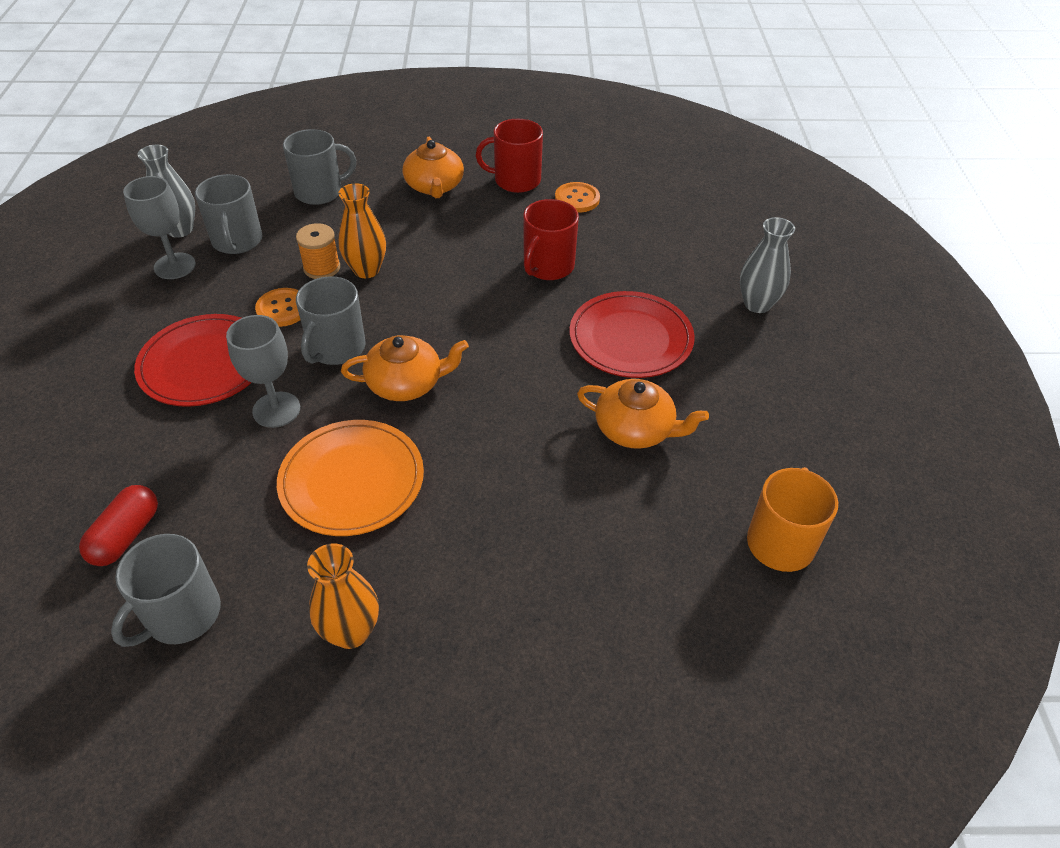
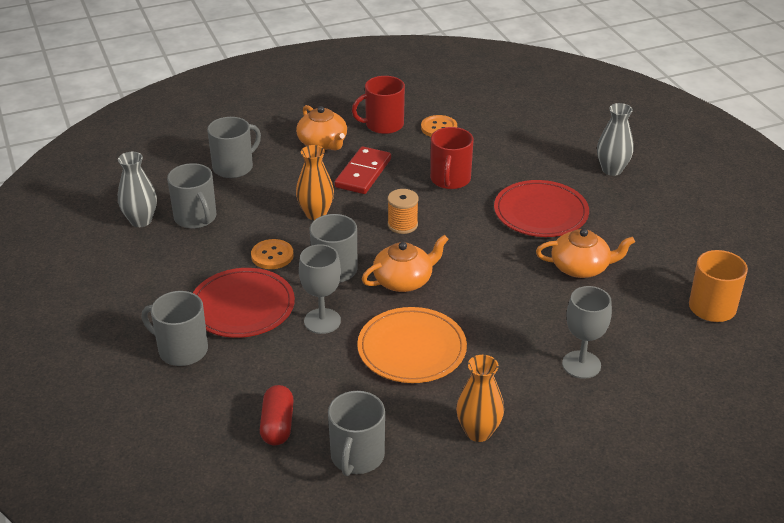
camera: 20 degrees left, 10 degrees down
grey goblet [123,176,196,279] -> grey goblet moved to [562,286,612,379]
orange spool [296,223,340,279] -> orange spool moved to [388,189,419,234]
none -> grey mug [142,291,208,366]
none -> red domino [335,146,391,194]

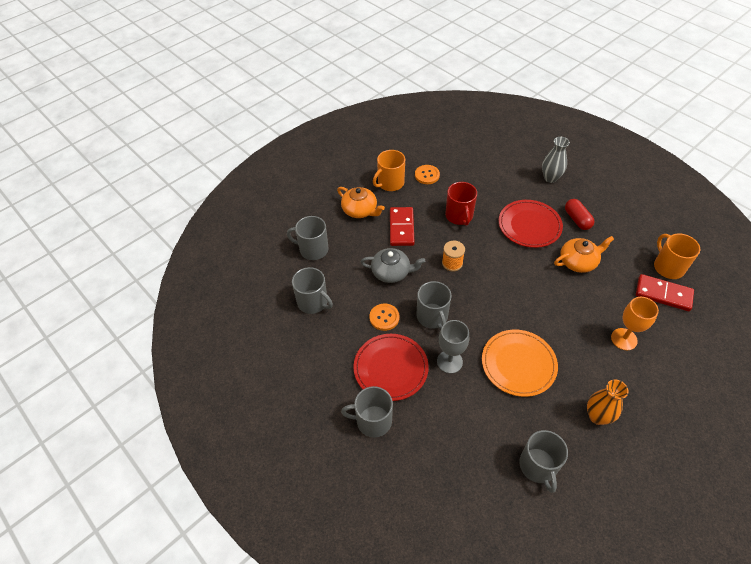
camera: 20 degrees left, 15 degrees up
grey vase [118,152,157,227] -> none
grey mug [207,117,261,178] -> grey mug turned 105 degrees counterclockwise [287,216,329,260]
red capsule [260,385,294,446] -> red capsule moved to [565,199,595,230]
orange vase [296,145,334,220] -> grey teapot [361,248,425,283]
red mug [352,76,405,134] -> orange mug [373,150,405,191]
orange teapot [362,235,449,292] -> none
grey goblet [562,286,612,379] -> orange goblet [611,297,659,350]
none -> red domino [636,274,694,311]

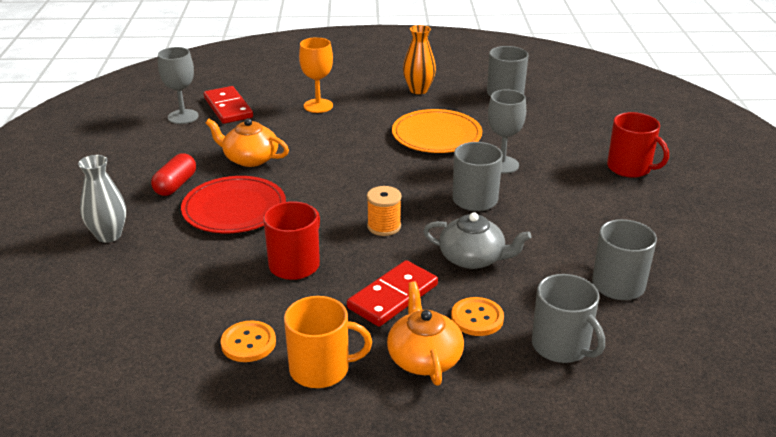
camera: 140 degrees left, 20 degrees down
grey mug [341,386,393,438] -> red mug [607,112,669,178]
red plate [353,334,429,401] -> none
grey teapot [361,248,425,283] -> grey teapot turned 150 degrees clockwise [423,212,531,269]
orange button [370,304,399,331] -> orange button moved to [451,297,504,336]
orange mug [654,233,700,279] -> grey goblet [158,47,199,124]

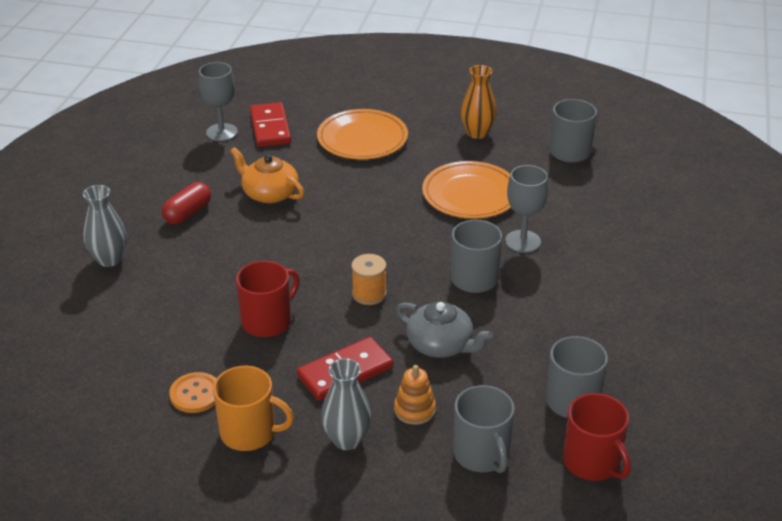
camera: 15 degrees right, 5 degrees up
red plate [181,176,286,233] -> none
orange goblet [299,37,333,113] -> orange plate [317,109,408,160]
orange teapot [387,281,464,386] -> grey vase [321,358,372,450]
orange button [451,297,504,336] -> orange stacking toy [394,365,436,425]
red mug [607,112,669,178] -> red mug moved to [563,393,631,481]

